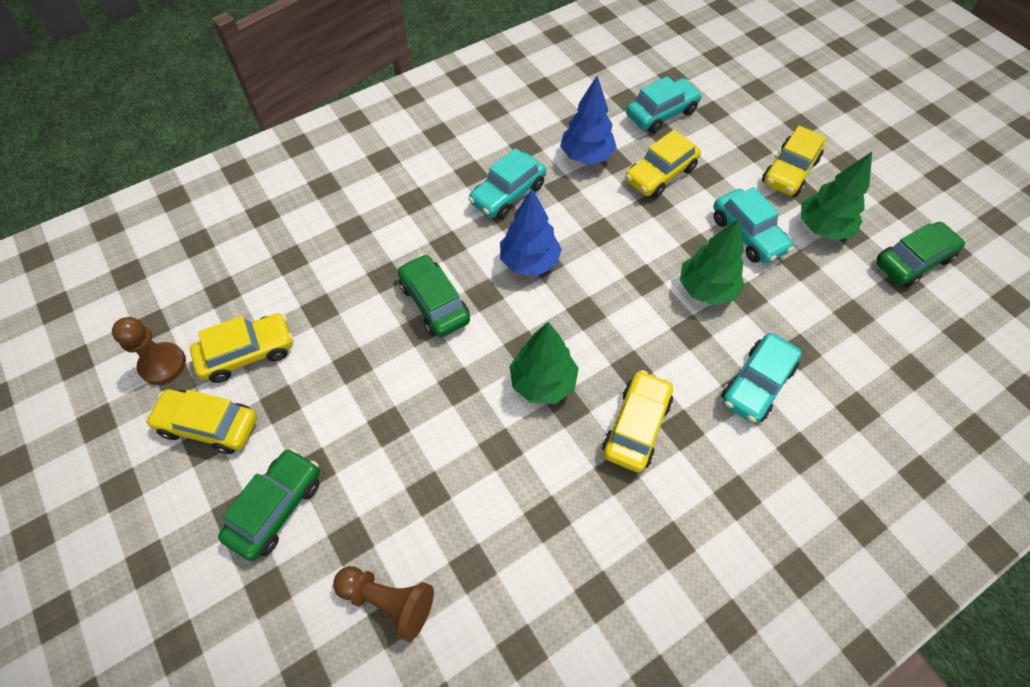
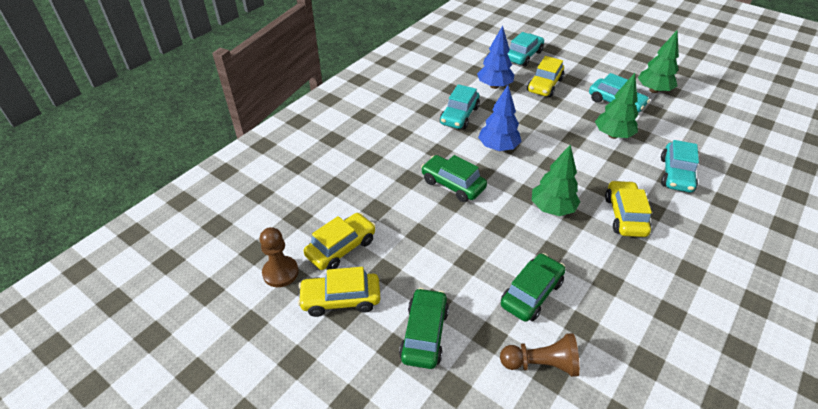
camera: 20 degrees left, 15 degrees down
yellow car [762,126,826,196] -> none
green car [876,222,965,288] -> green car moved to [501,253,565,322]

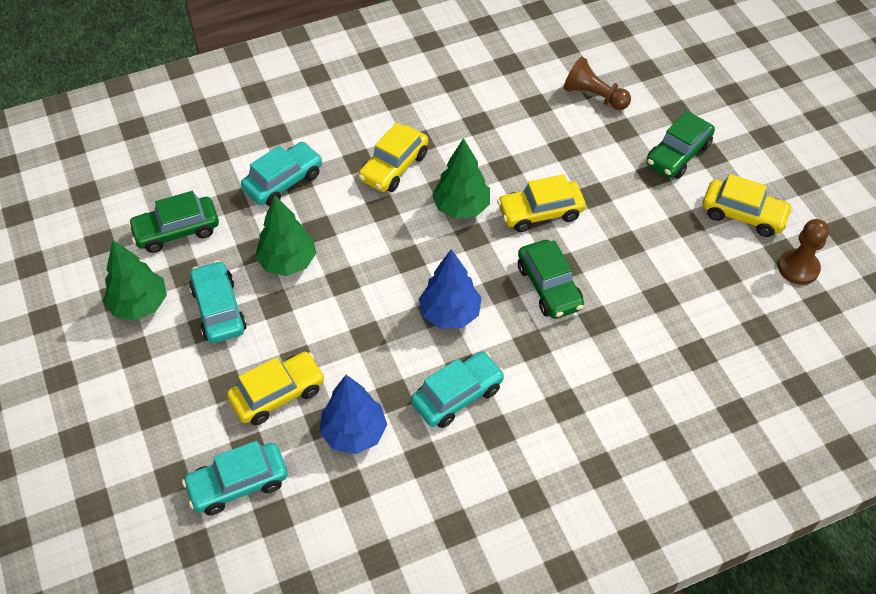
camera: 150 degrees left, 10 degrees up
yellow car [304,213,376,270] -> yellow car moved to [497,174,586,232]
green car [501,253,565,322] -> green car moved to [128,191,219,253]

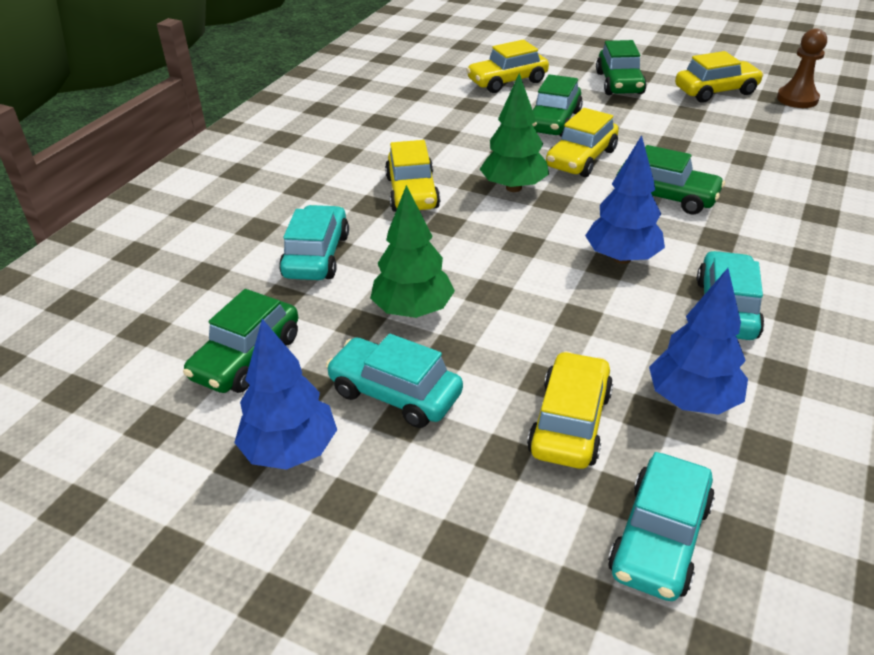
camera: 40 degrees left, 15 degrees down
green tree [103,240,167,321] -> blue tree [234,319,337,470]
brown pawn [563,57,631,110] -> yellow car [466,40,549,93]
none -> green car [532,74,583,137]

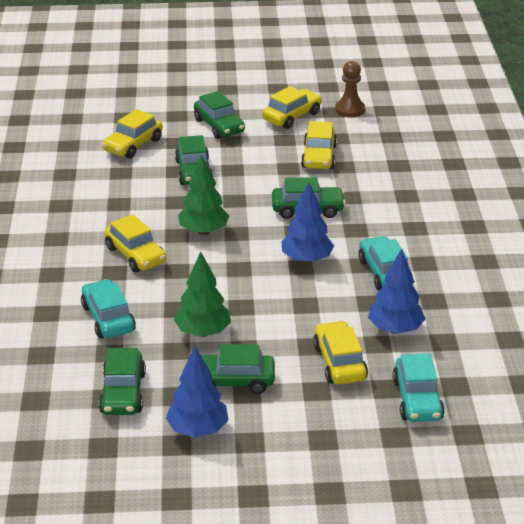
camera: 30 degrees left, 5 degrees down
turquoise car [326,334,463,428] -> green car [201,344,275,394]
yellow car [546,108,619,177] -> yellow car moved to [301,121,337,169]

